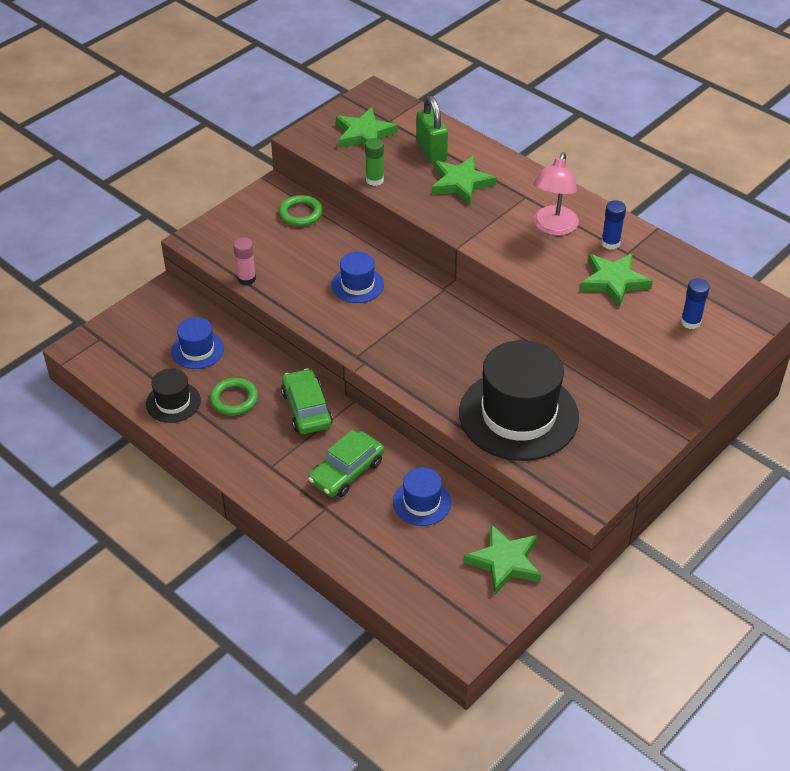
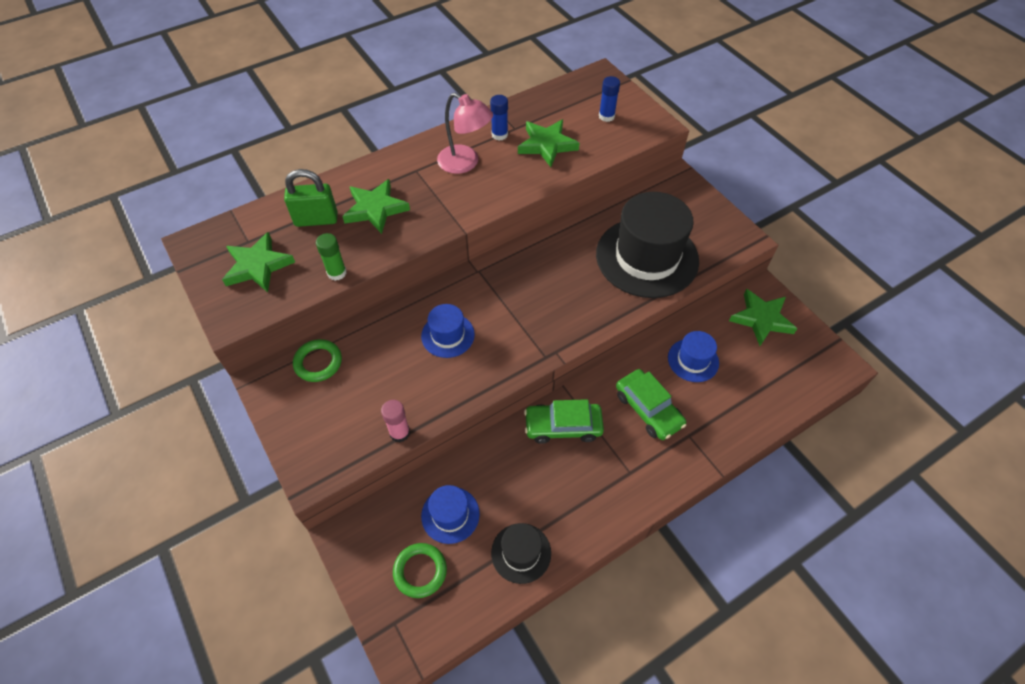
camera: 75 degrees left, 10 degrees up
green ring [210,378,258,415] -> green ring moved to [393,543,447,598]

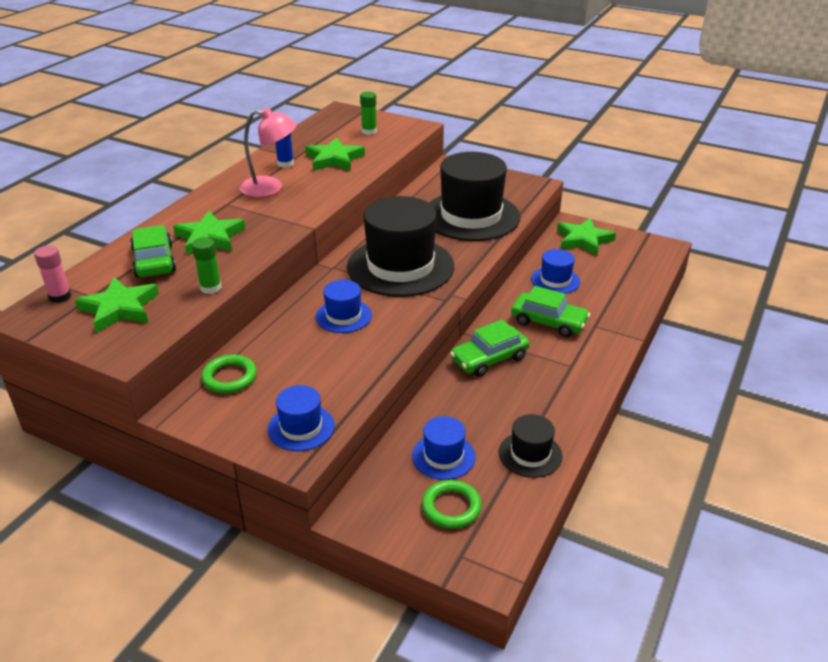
camera: 30 degrees left, 20 degrees down
green padlock [284,169,338,227] -> green car [130,225,176,278]
pink glue stick [381,400,410,442] -> pink glue stick moved to [34,246,71,303]
blue glue stick [599,76,620,122] -> green glue stick [360,92,377,135]
none -> blue hat [268,385,335,451]
none -> black hat [347,196,454,297]

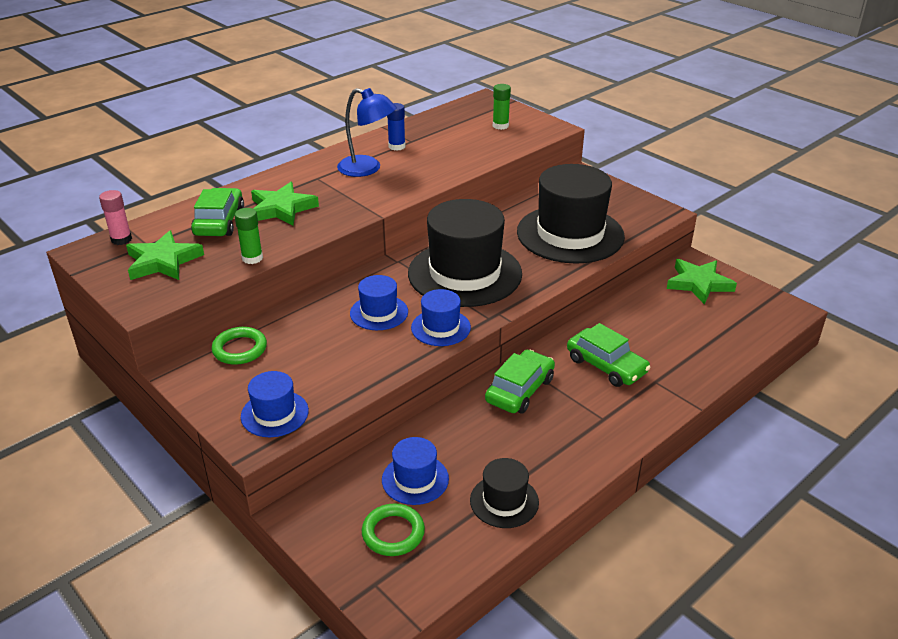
camera: 20 degrees right, 0 degrees up
pink lamp [239,108,297,197] -> blue lamp [337,88,397,177]
green star [305,137,365,171] -> none
green car [450,320,530,377] -> green car turned 135 degrees clockwise [485,350,555,414]
blue hat [531,249,580,294] -> blue hat moved to [411,289,471,346]

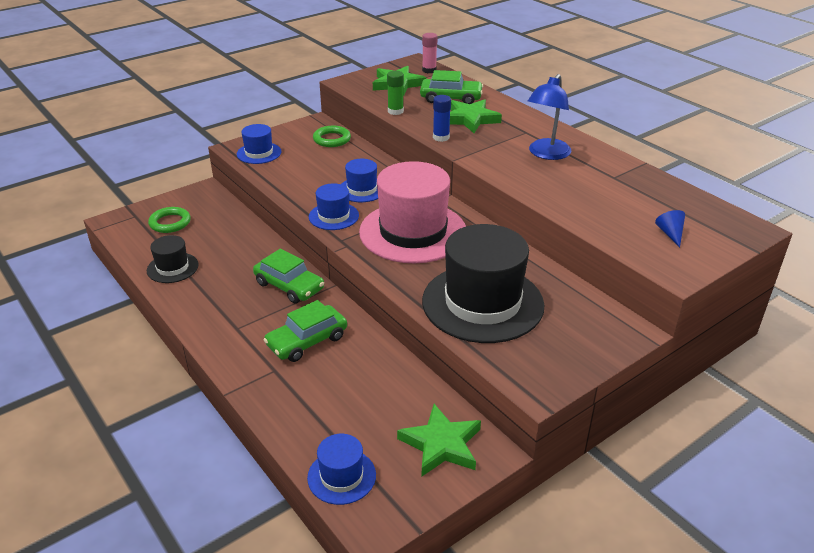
camera: 95 degrees right, 0 degrees up
blue hat [382,437,449,505] -> blue hat moved to [307,434,376,505]
blue glue stick [387,103,406,151] -> blue glue stick moved to [433,95,451,142]
black hat [408,199,522,307] -> pink hat [359,161,466,263]
green glue stick [493,84,511,130] -> blue cone [655,210,685,247]

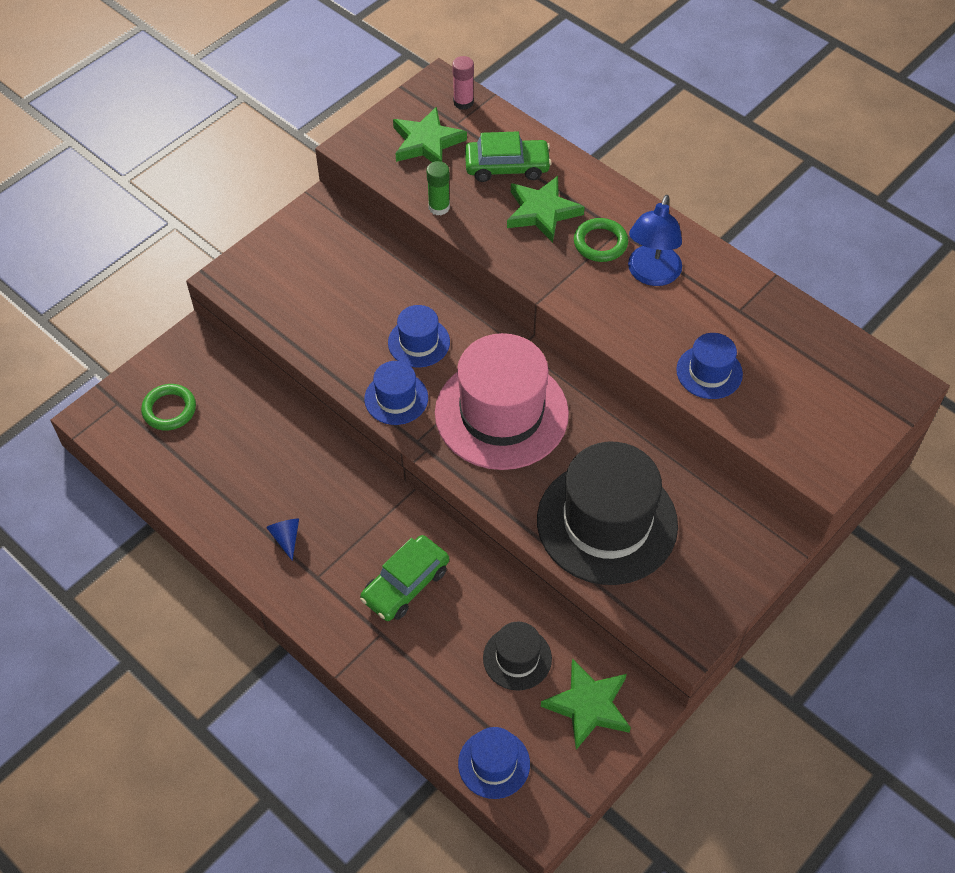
camera: 10 degrees left, 20 degrees up
black hat [147,235,199,283] -> black hat moved to [483,622,552,691]
blue hat [237,124,281,164] -> blue hat moved to [676,333,743,399]
green car [253,249,324,303] -> none
green ring [313,126,351,147] -> green ring moved to [574,218,628,262]
blue glue stick [433,95,451,142] -> none
blue cone [655,210,685,247] -> blue cone moved to [266,519,299,561]

